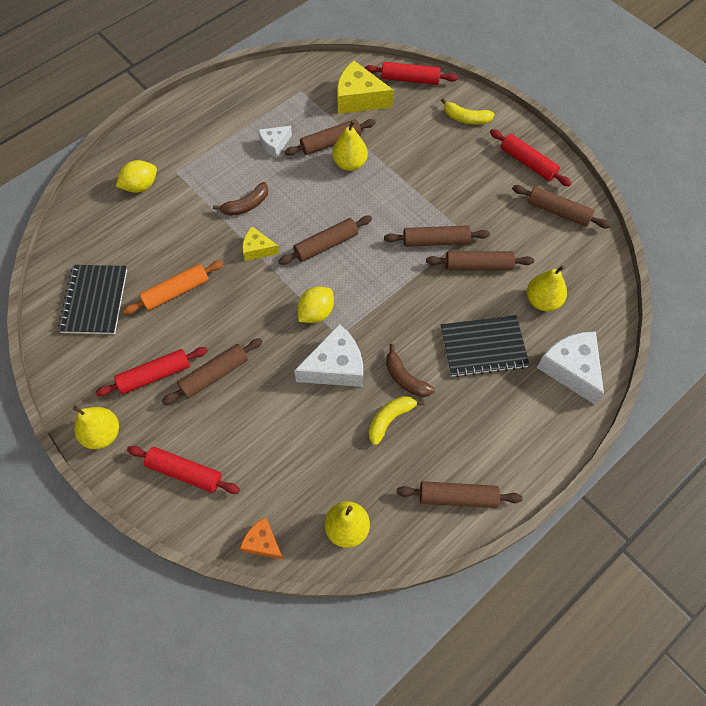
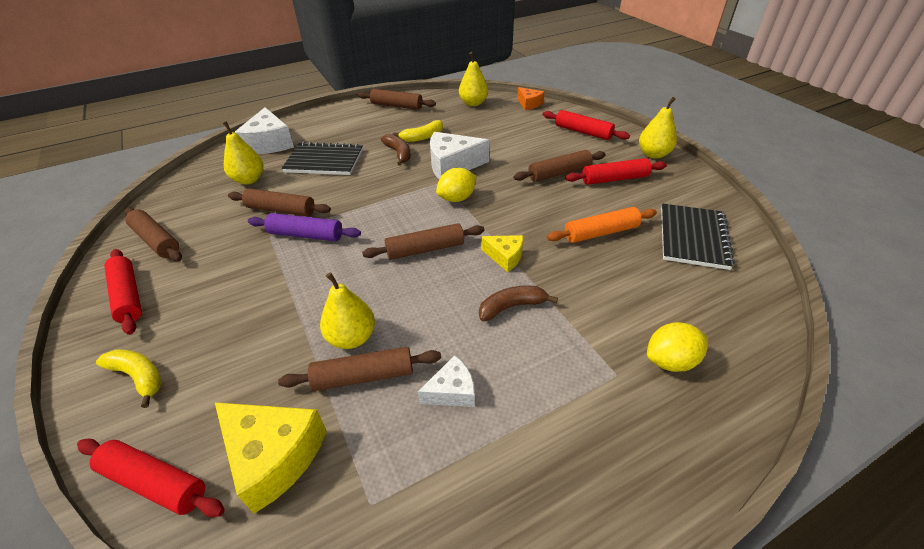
camera: 165 degrees left, 20 degrees down
brown rolling pin [384,225,490,247] -> purple rolling pin [248,213,361,241]

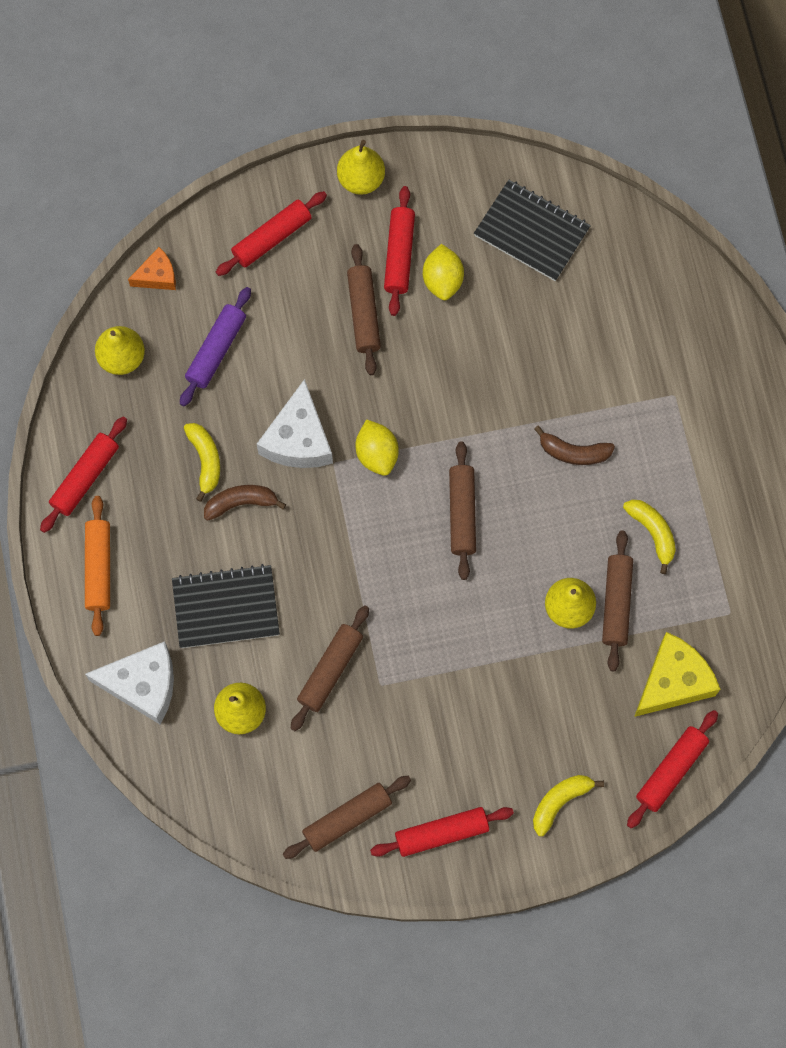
camera: 75 degrees left, 30 degrees up
purple rolling pin [248,213,361,241] -> purple rolling pin moved to [180,287,251,406]
black notebook [282,142,363,175] -> black notebook turned 60 degrees clockwise [172,564,280,648]
brown rolling pin [358,89,436,110] -> red rolling pin [40,417,127,533]
white cheese [418,355,475,407] -> yellow banana [623,500,676,574]
brown banana [479,285,558,321] -> brown banana turned 75 degrees counterclockwise [534,426,615,465]
yellow cheese [481,235,523,272] -> none
orange rolling pin [547,207,657,243] -> orange rolling pin moved to [85,496,110,636]
yellow lemon [647,322,708,372] -> yellow lemon moved to [423,244,464,300]

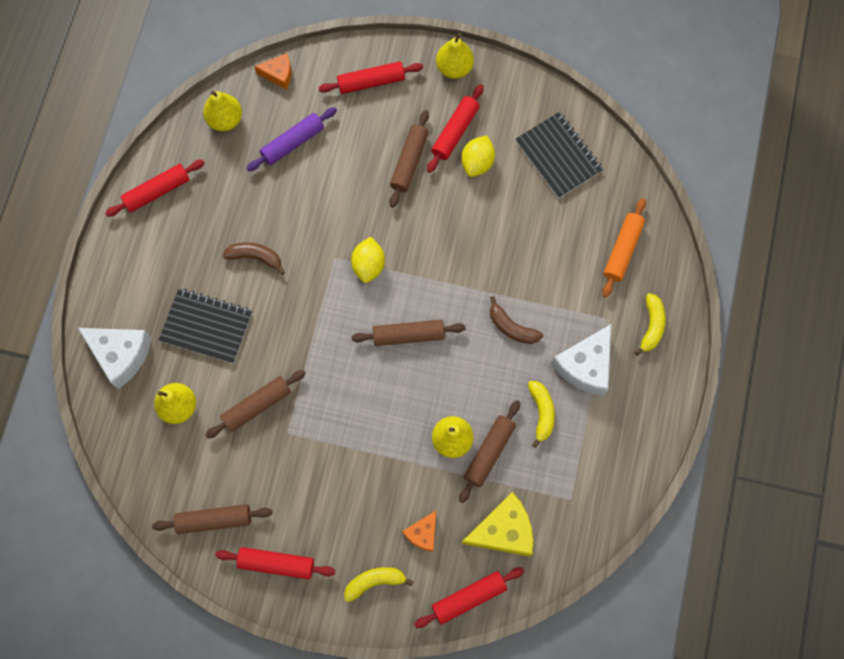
camera: 25 degrees right, 0 degrees up
orange rolling pin [85,496,110,636] -> orange rolling pin moved to [603,198,646,297]
yellow banana [184,423,220,502] -> yellow banana moved to [635,293,666,356]
white cheese [257,379,333,468] -> white cheese moved to [551,324,611,396]
brown rolling pin [449,441,476,580] -> brown rolling pin turned 60 degrees clockwise [352,320,466,346]
none -> orange cheese [402,511,436,552]

